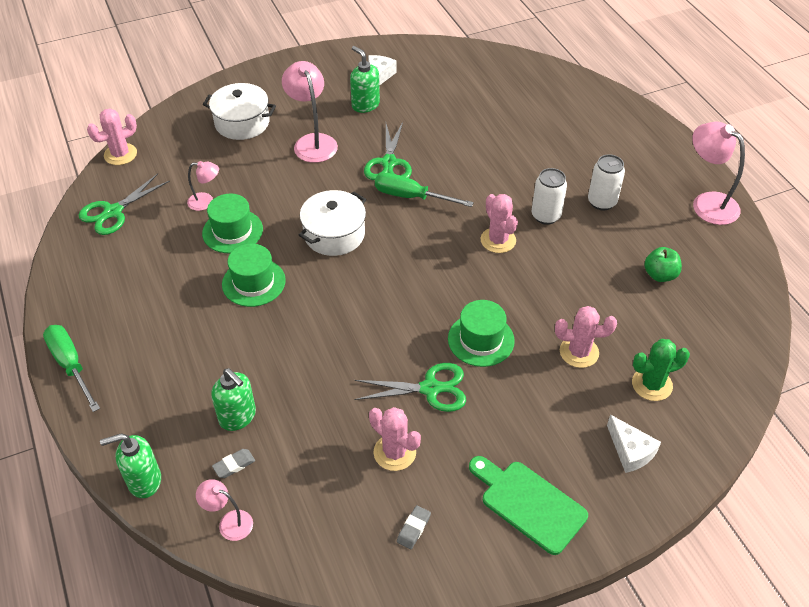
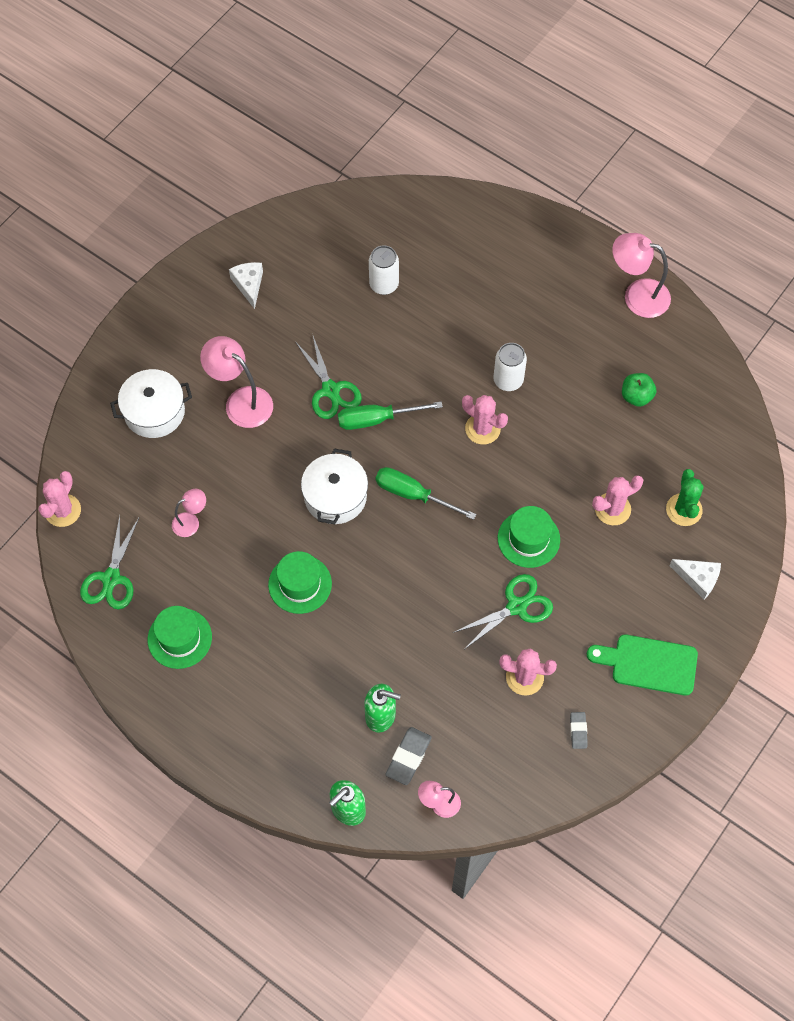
camera: 30 degrees left, 15 degrees up
green screwdriver [43,325,100,412] -> green screwdriver moved to [375,467,476,520]
green hat [202,194,263,253] -> green hat moved to [148,606,212,669]
grey eraser [212,449,255,478] -> grey eraser [385,727,432,785], size x1.63
green soap dispenser [350,46,380,113] -> none
white can [588,154,625,211] -> white can moved to [369,245,399,295]
green cactus [632,339,690,401] -> green cactus turned 45 degrees counterclockwise [666,469,704,526]

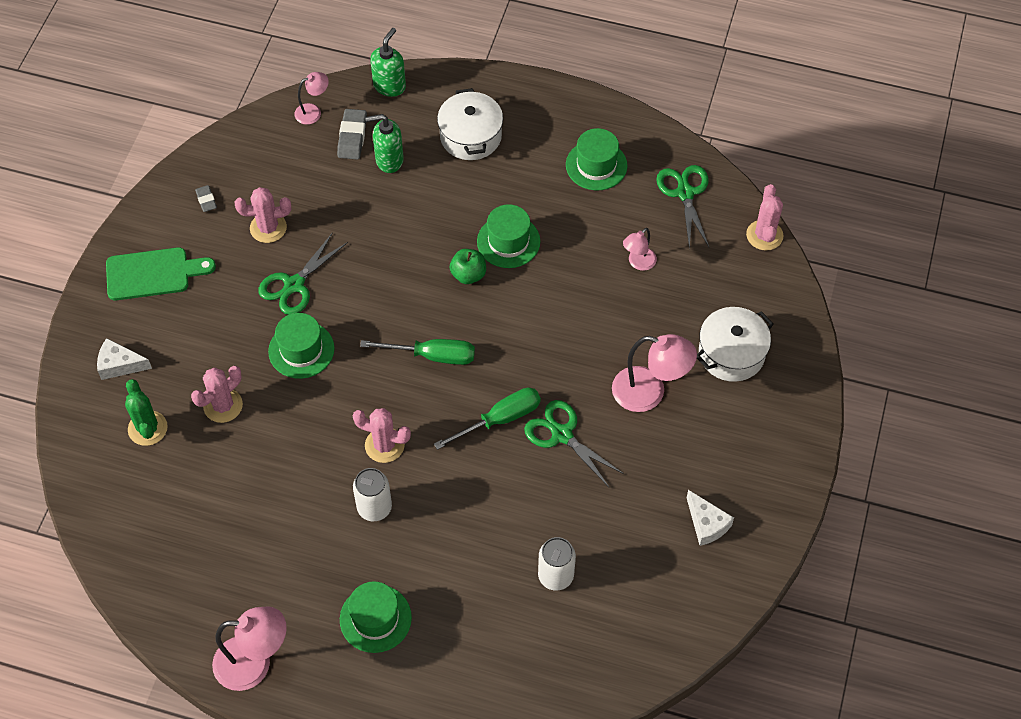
camera: 160 degrees right, 5 degrees down
white pot [301,448,368,524] -> white pot moved to [437,88,503,160]
green apple [622,373,656,407] -> green apple moved to [450,249,486,284]
none -> green hat [340,581,412,653]

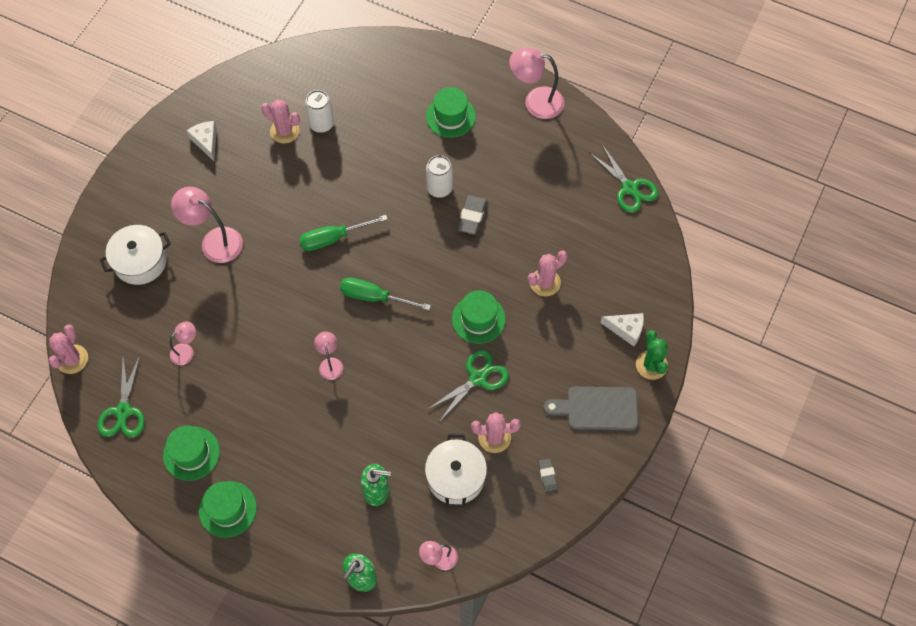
camera: 170 degrees left, 5 degrees up
green cutting board [106,247,216,300] -> grey cutting board [543,387,638,430]
green cactus [125,379,168,446] -> green cactus moved to [636,330,668,380]
grey eraser [337,109,367,160] -> grey eraser moved to [457,195,487,235]
pink cactus [352,408,411,463] -> pink cactus moved to [261,100,300,144]
white pot [437,88,503,160] -> white pot moved to [425,434,487,508]
green apple [450,249,486,284] -> pink lamp [314,332,343,380]
green hat [477,204,540,268] -> green hat moved to [199,481,257,538]
green scissors [524,400,624,487] -> green scissors moved to [590,144,658,213]

